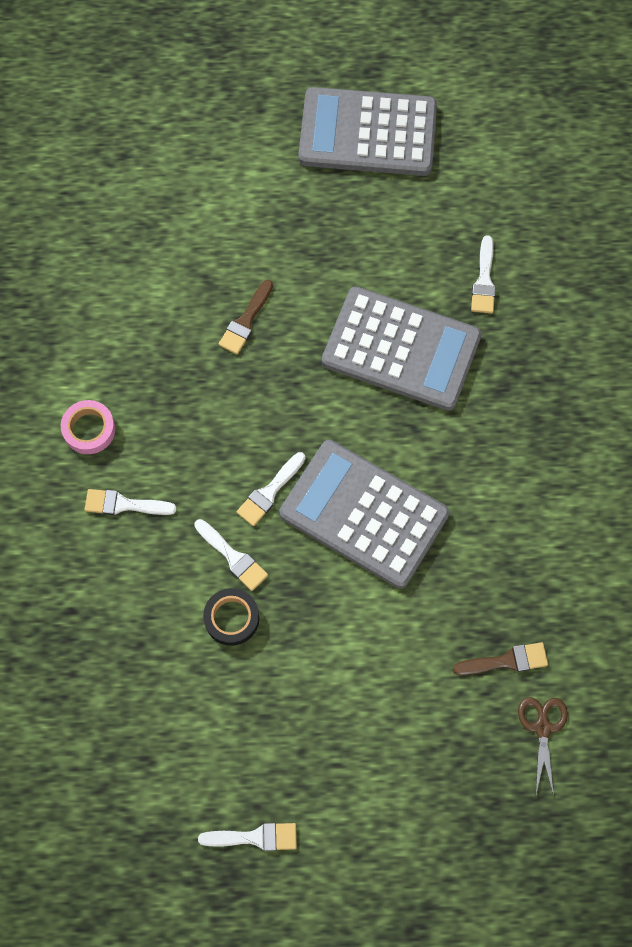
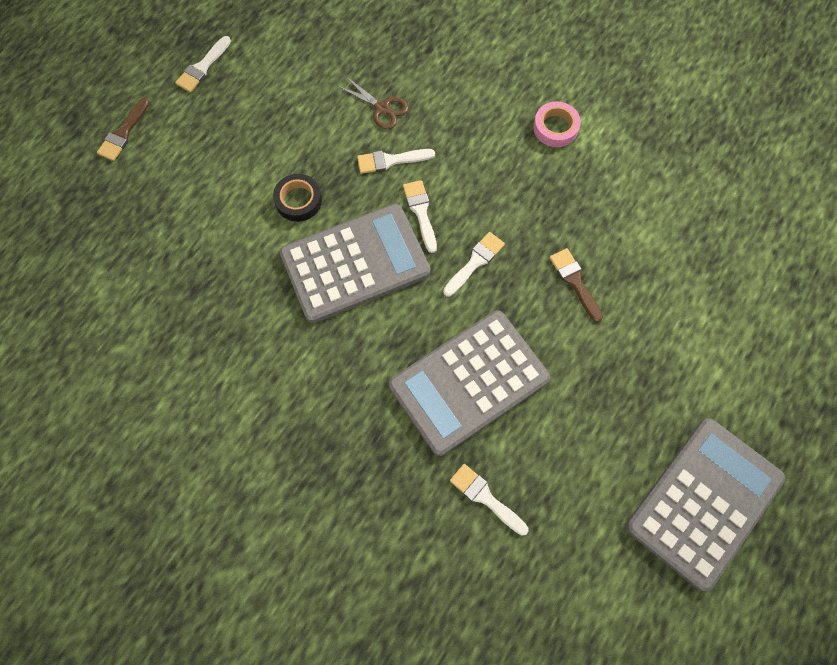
camera: 125 degrees right, 0 degrees up
white brush [84,489,177,515] -> white brush moved to [443,232,505,297]
black tape [203,588,259,646] -> black tape moved to [273,174,322,222]
brown brush [453,642,548,675] -> brown brush moved to [97,97,150,161]
brown scissors [518,697,568,796] -> brown scissors moved to [337,77,409,129]

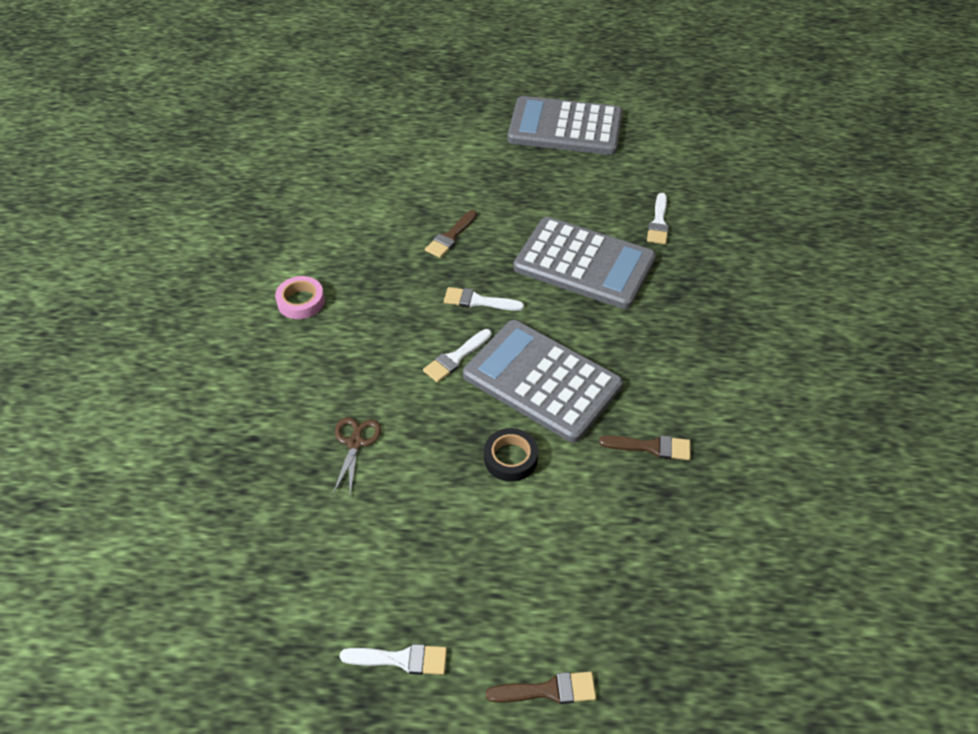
camera: 120 degrees left, 20 degrees down
white brush [357,149,435,174] -> none
none -> brown brush [599,435,690,460]

